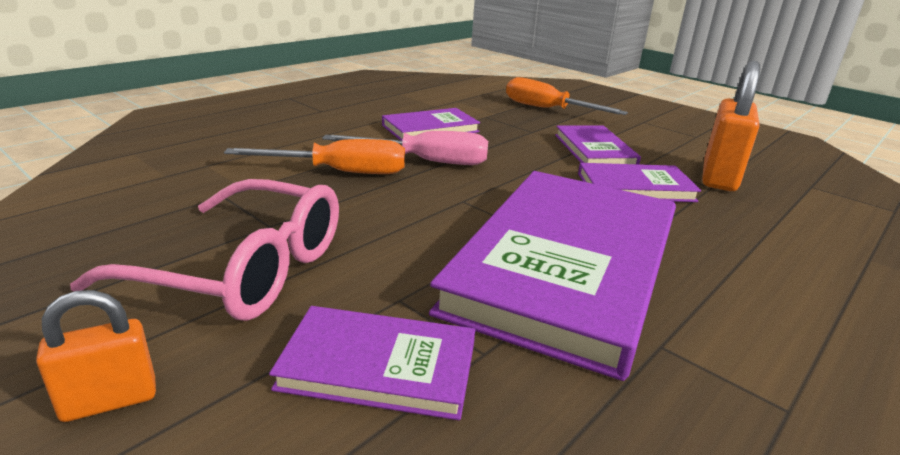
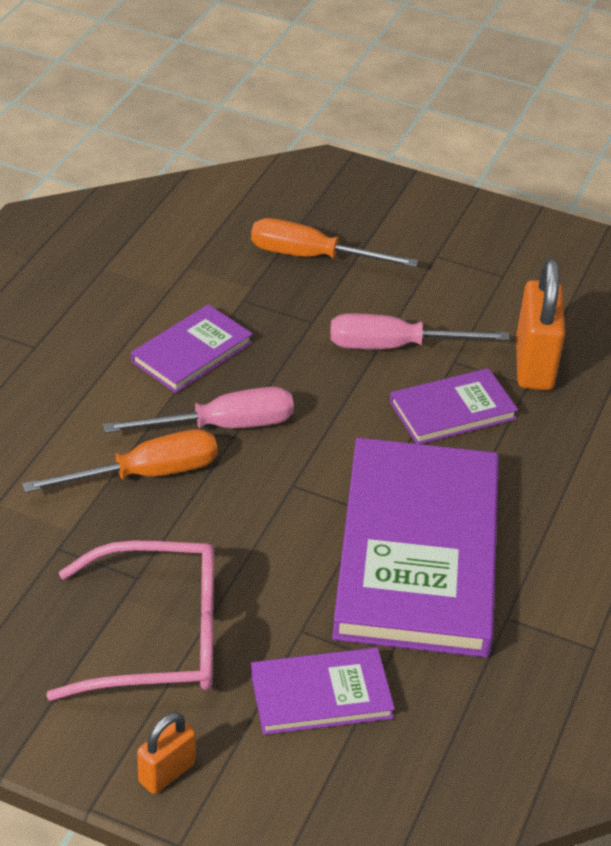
camera: 20 degrees left, 15 degrees up
purple book [555,125,641,164] -> pink screwdriver [330,313,510,349]

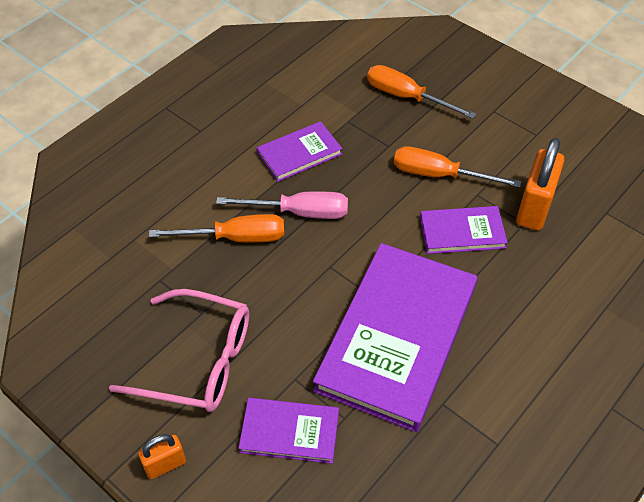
camera: 20 degrees right, 10 degrees up
pink screwdriver [330,313,510,349] -> orange screwdriver [394,146,521,188]

